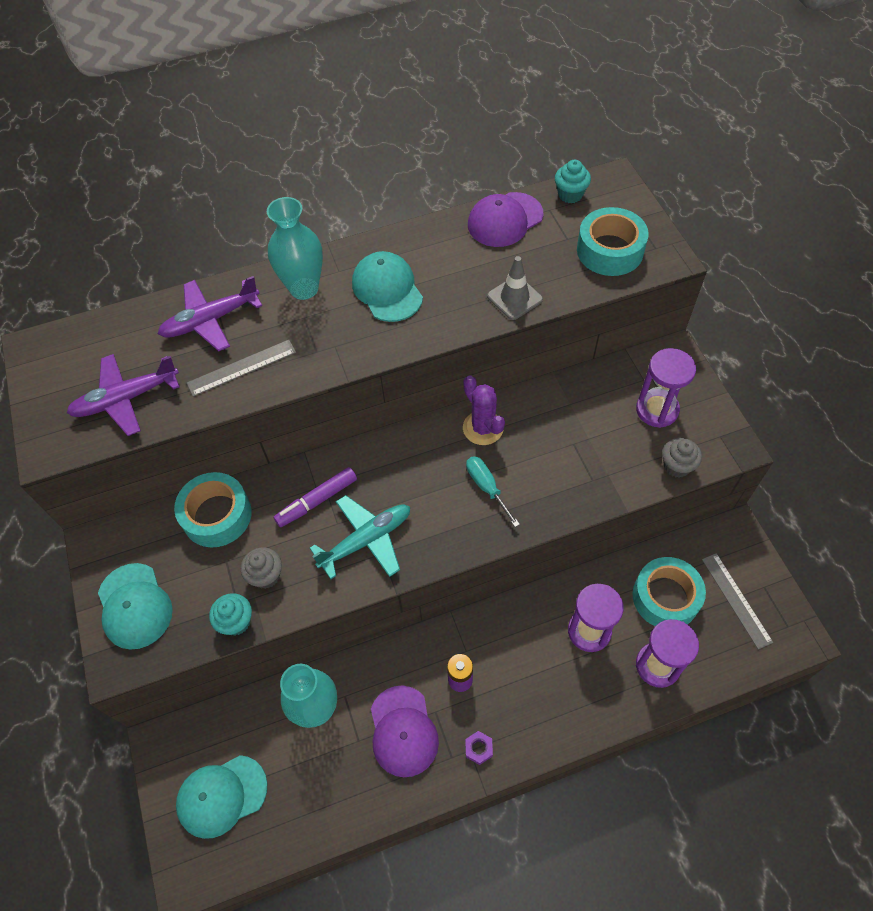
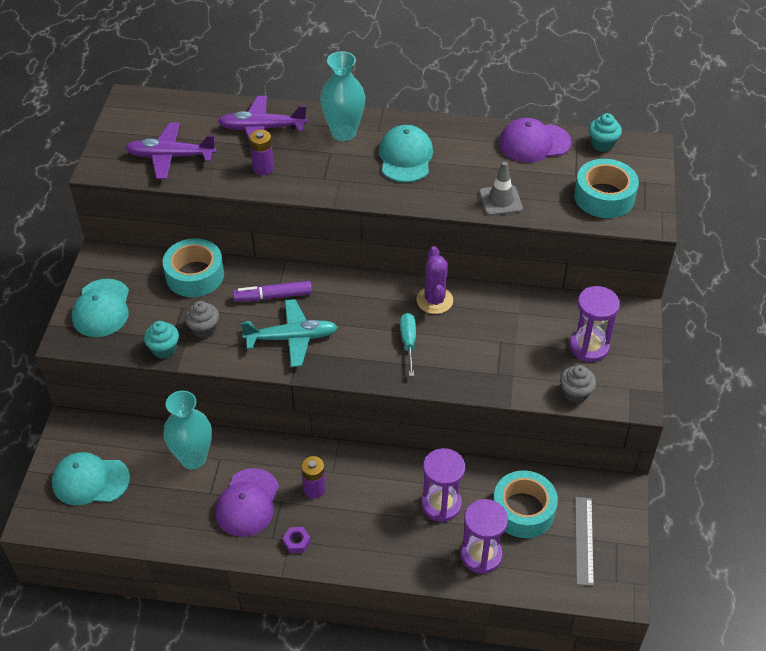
camera: 25 degrees right, 10 degrees down
grey ruler [187,340,296,397] -> purple battery [249,130,274,175]

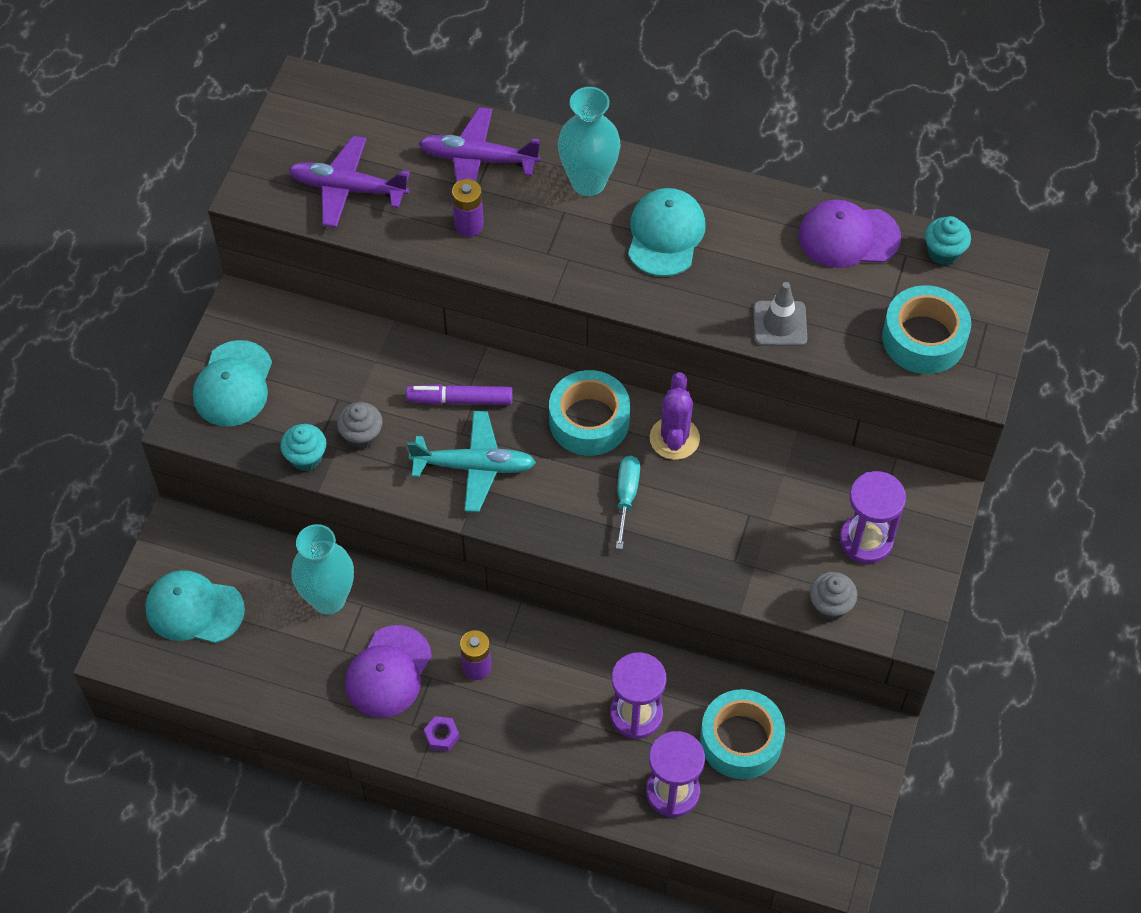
camera: 10 degrees right, 10 degrees up
turquoise tape [163,238,224,297] -> turquoise tape moved to [549,370,630,456]
grey ruler [575,497,594,586] -> none

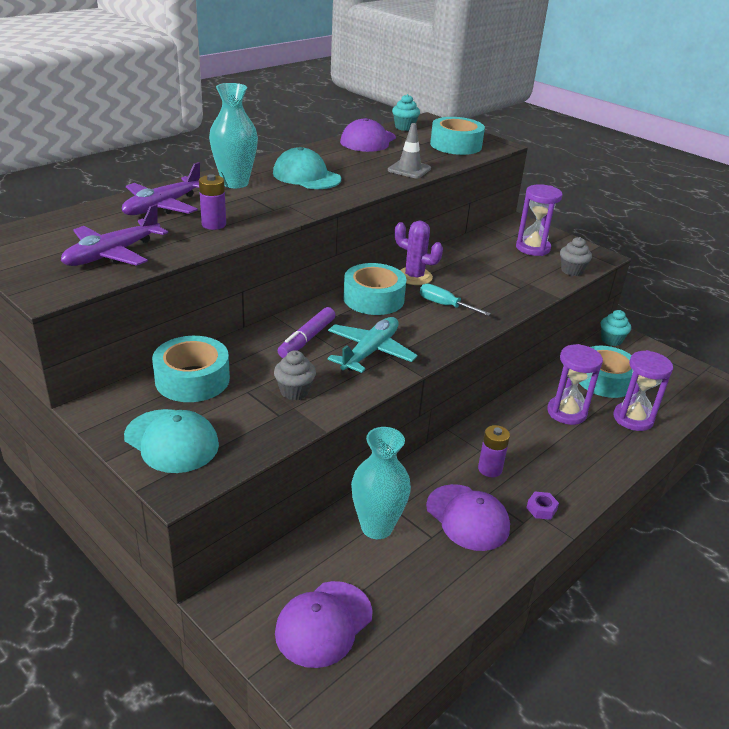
camera: 65 degrees left, 25 degrees down
turquoise cap [145,570,245,643] -> purple cap [275,581,373,668]
turquoise cupcake [280,424,326,471] -> turquoise cupcake moved to [601,310,631,346]
none -> turquoise tape [152,336,230,402]

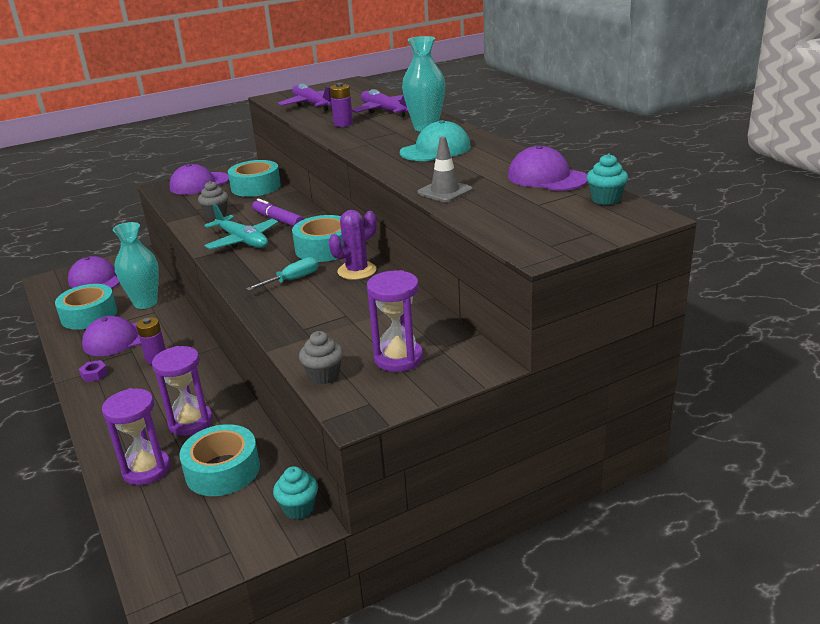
camera: 110 degrees right, 5 degrees down
turquoise cap [124,409,219,473] -> purple cap [170,164,229,195]
turquoise tape [430,117,485,155] -> turquoise tape moved to [55,284,117,330]

